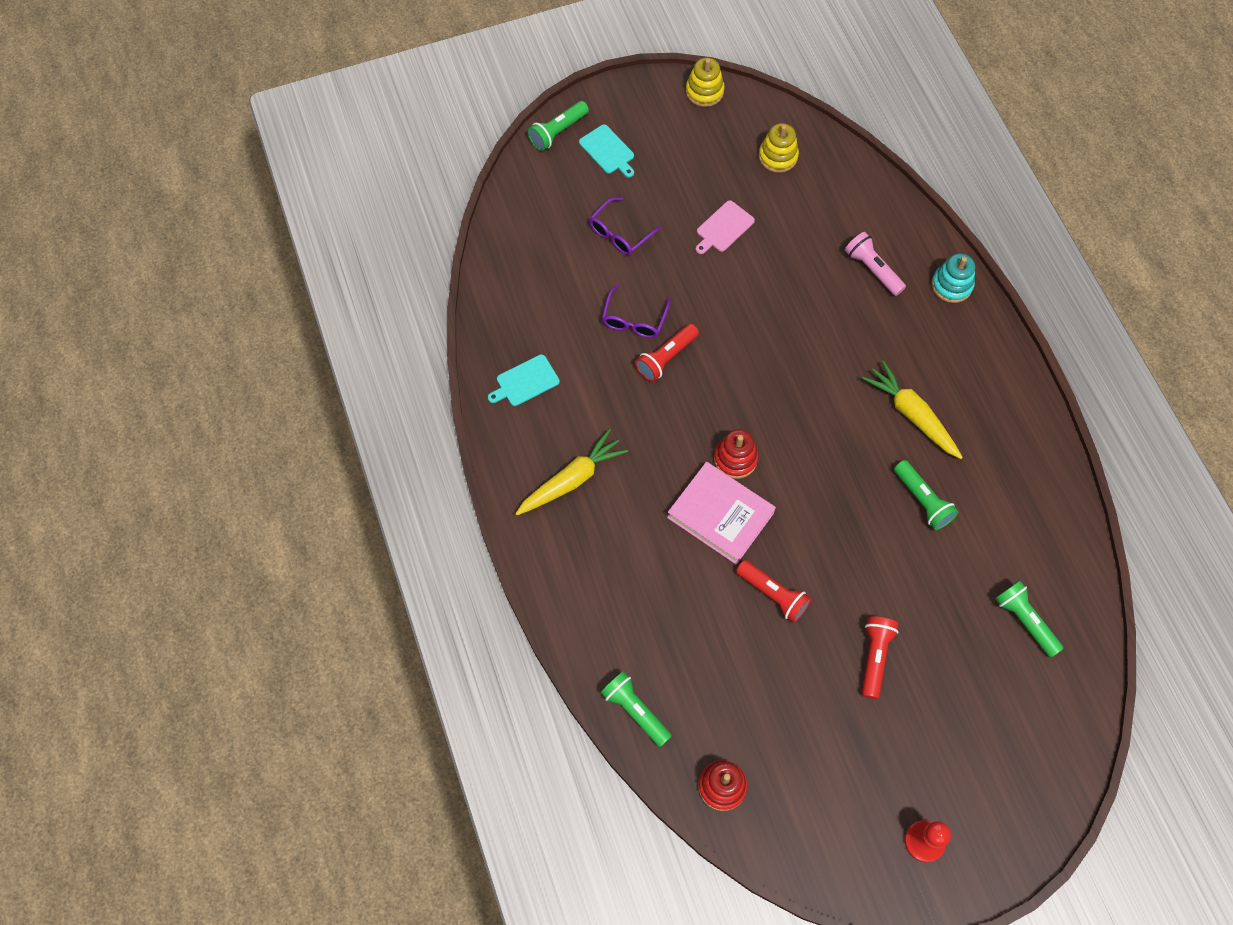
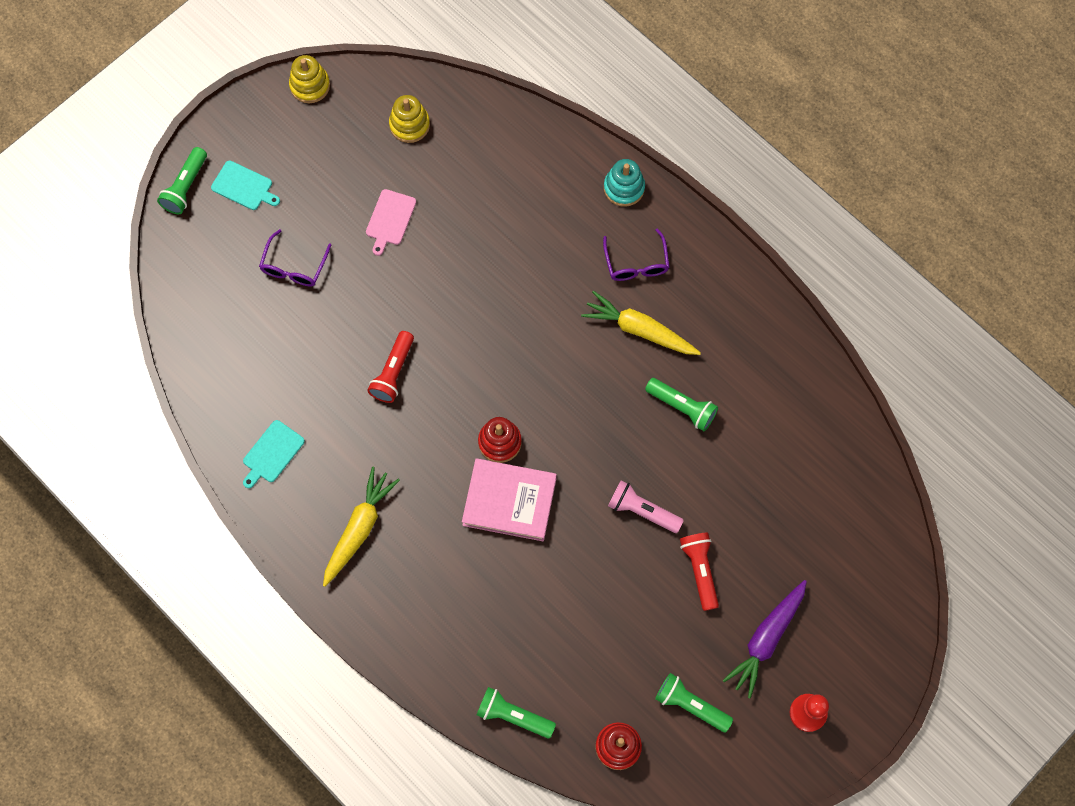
camera: 25 degrees left, 5 degrees up
purple glasses [602,284,670,338] -> purple glasses moved to [603,228,669,281]
red flashlight [736,560,812,623] -> none
pink flashlight [845,232,906,296] -> pink flashlight moved to [608,480,684,533]
green flashlight [995,581,1064,657] -> green flashlight moved to [655,673,733,732]
none -> purple carrot [723,580,807,699]

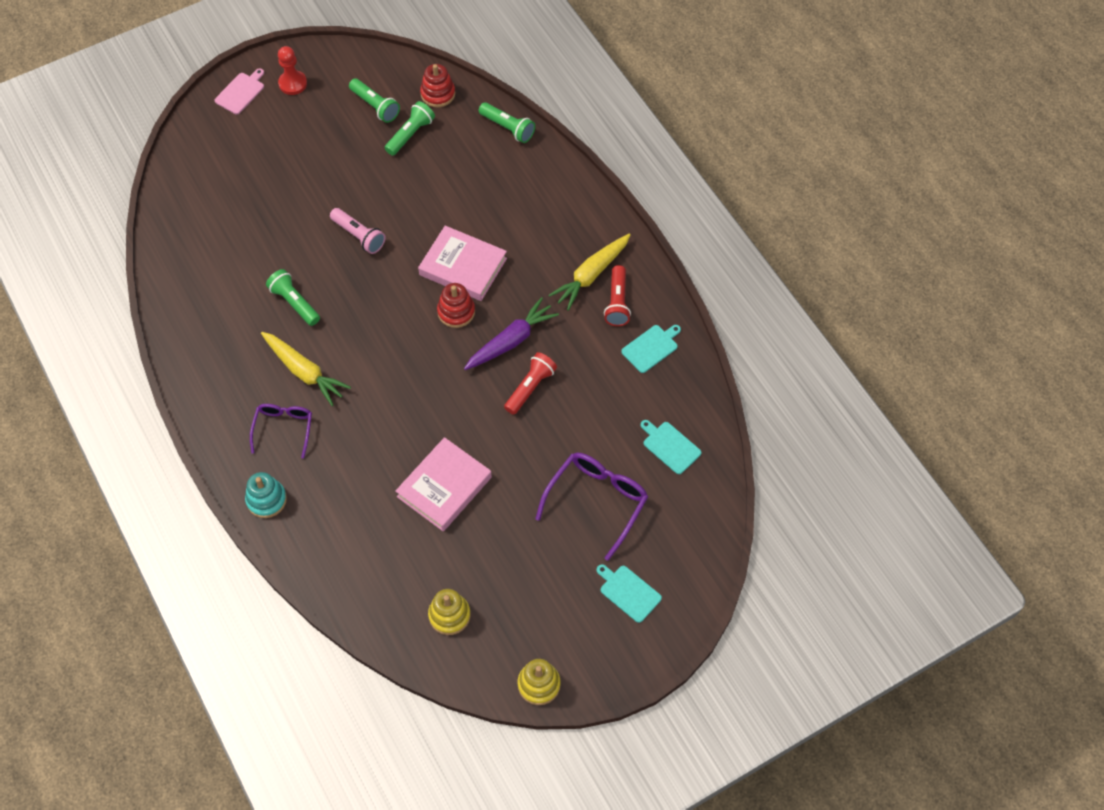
camera: 165 degrees left, 10 degrees down
green flashlight [157,147,207,214] -> green flashlight moved to [385,101,435,156]
purple glasses [259,229,331,287] -> purple glasses [535,453,648,561], size x1.56
pink cutting board [366,189,416,256] -> pink cutting board moved to [215,68,264,114]
red flashlight [680,532,719,611] -> red flashlight moved to [604,265,631,326]
purple carrot [723,580,807,699] -> purple carrot moved to [464,297,559,370]
none -> pink book [396,437,492,531]
none -> turquoise cutting board [640,420,701,474]

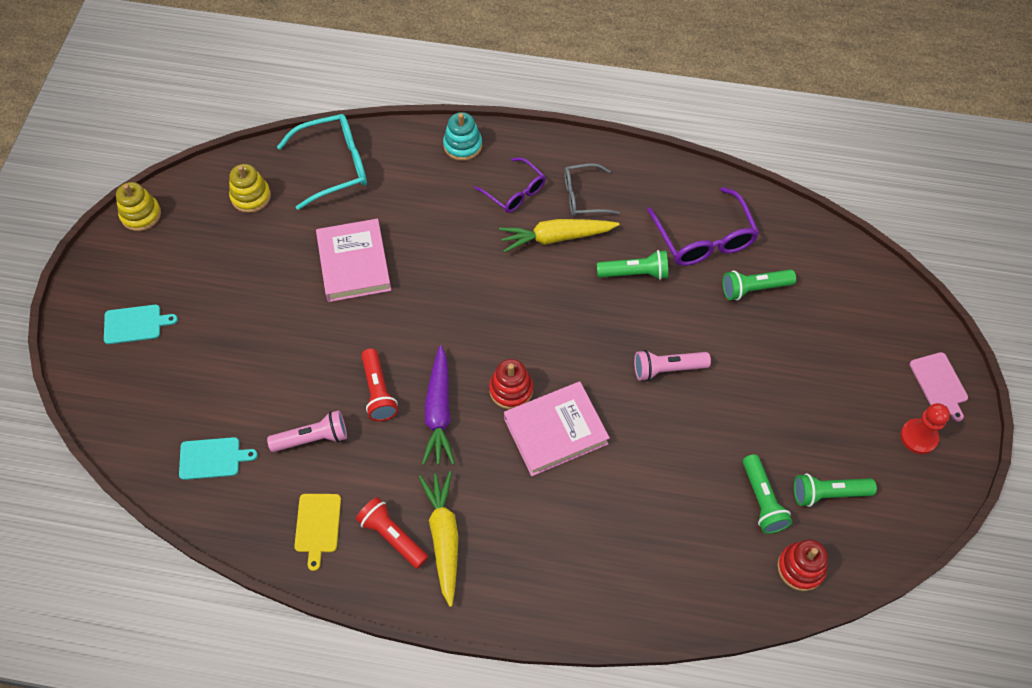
camera: 130 degrees right, 0 degrees up
green flashlight [479,102,535,143] -> green flashlight moved to [722,269,796,300]
purple glasses [535,453,648,561] -> purple glasses moved to [647,187,759,266]
turquoise cutting board [621,325,681,373] -> yellow cutting board [294,494,341,571]
none -> pink flashlight [267,410,347,452]
none -> turquoise glasses [277,114,367,210]
none -> grey glasses [564,163,620,216]

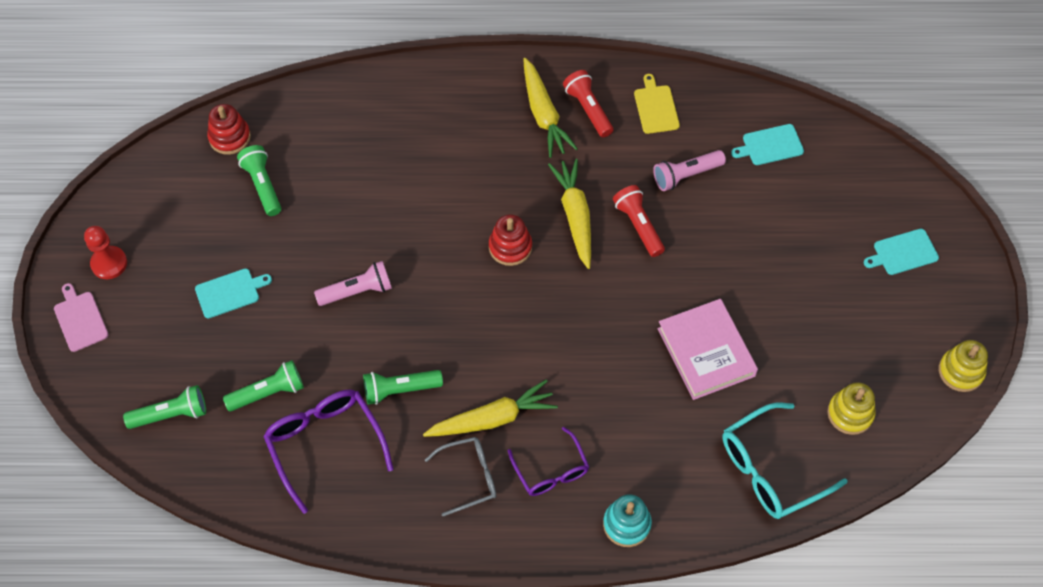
camera: 170 degrees right, 0 degrees up
red flashlight [356,497,428,569] -> red flashlight turned 150 degrees counterclockwise [563,70,613,137]
purple carrot [422,345,455,465] -> yellow carrot [548,159,591,269]
purple glasses [475,157,546,213] -> purple glasses turned 150 degrees counterclockwise [508,427,589,496]
pink book [504,382,610,476] -> none
green flashlight [794,473,877,507] -> green flashlight moved to [123,385,206,429]
none -> turquoise cutting board [195,268,272,318]

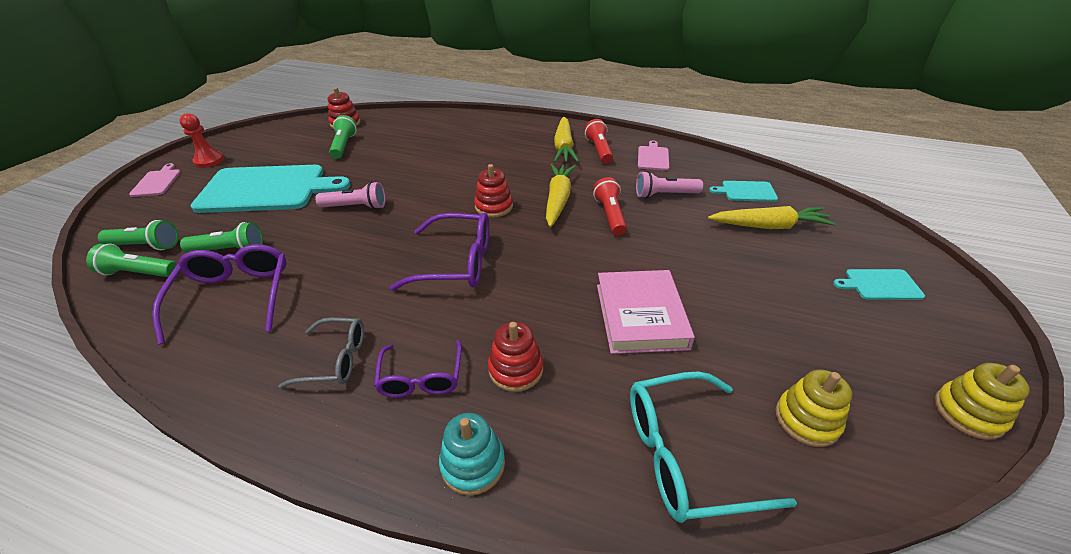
camera: 20 degrees right, 20 degrees down
turquoise cutting board [195,268,272,318] -> turquoise cutting board [191,165,350,213], size x2.32
green flashlight [363,370,443,405] -> green flashlight moved to [86,244,177,277]
yellow carrot [423,379,558,437] -> yellow carrot moved to [708,206,836,229]
yellow cutting board [634,74,680,134] -> pink cutting board [638,140,669,170]
none -> purple glasses [390,213,489,291]
none -> red stacking toy [488,322,543,392]

